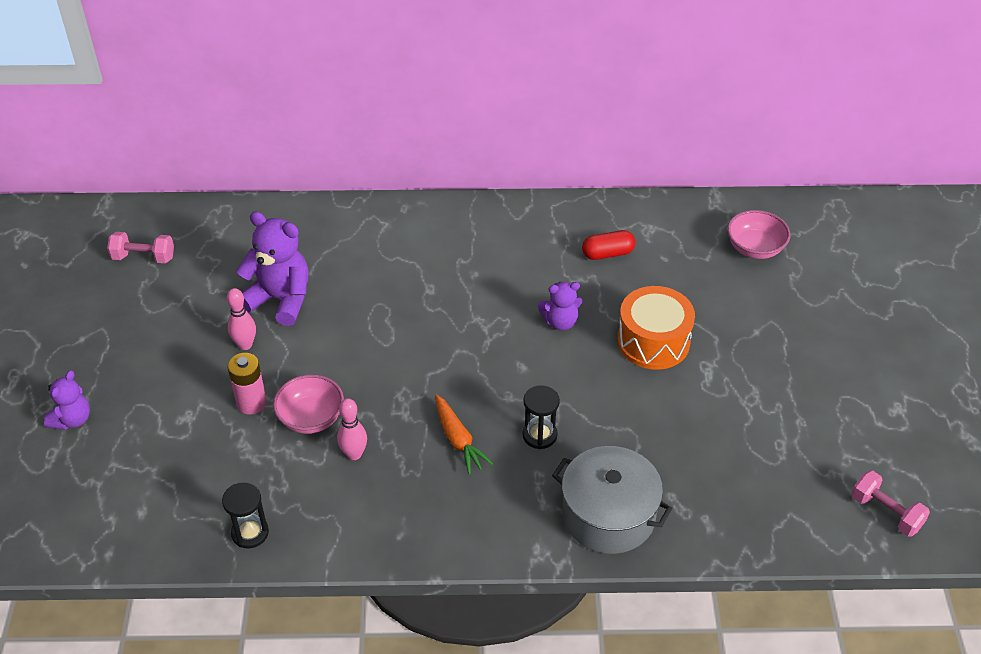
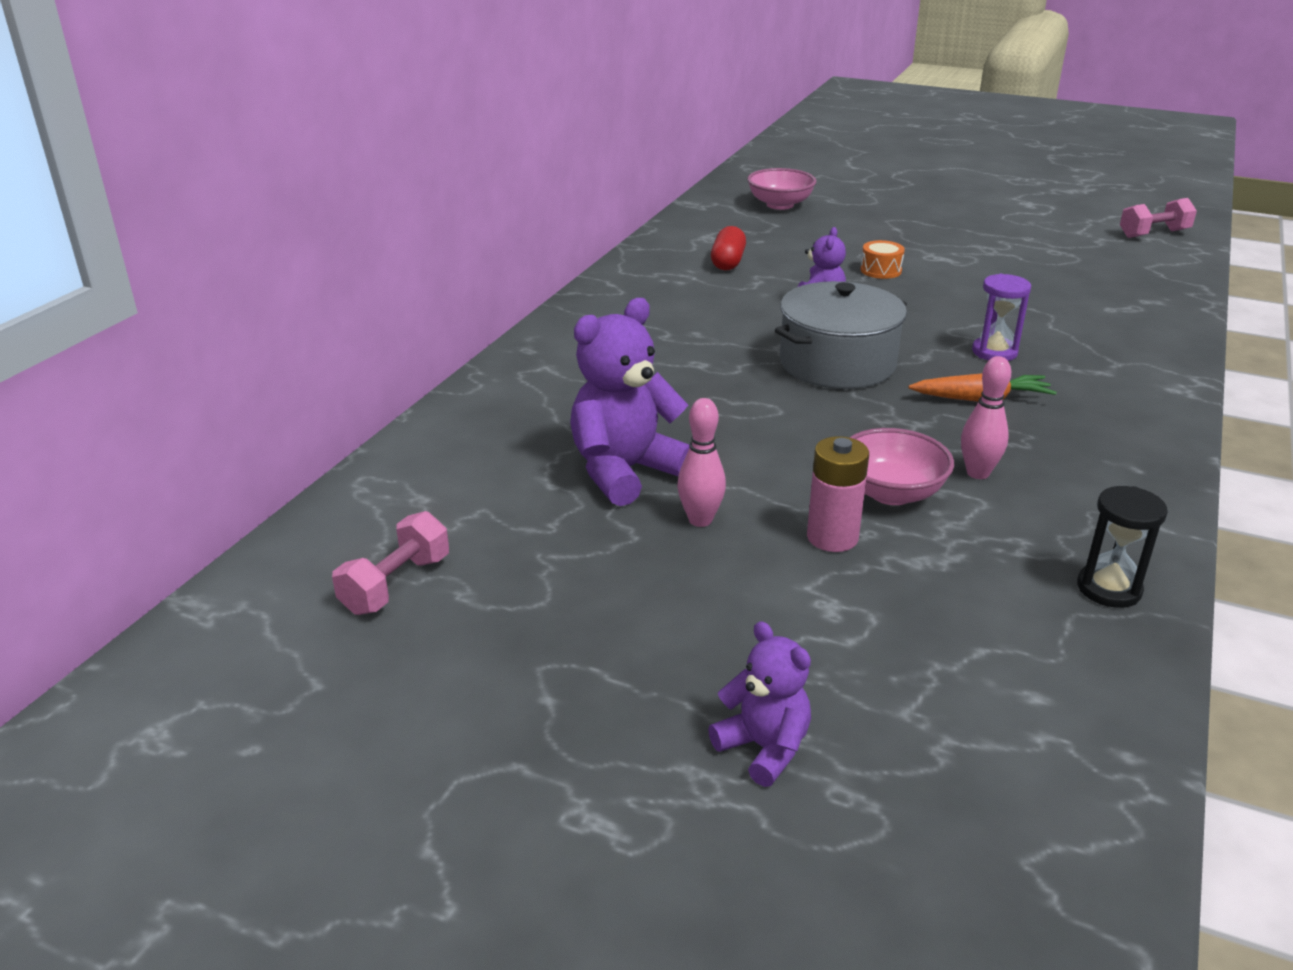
camera: 65 degrees left, 15 degrees down
black hourglass [522,385,560,449] -> purple hourglass [972,274,1031,361]
grey pot [552,446,673,554] -> grey pot moved to [775,281,907,389]
orange drum [617,286,695,370] -> orange drum [860,240,905,279], size x0.48

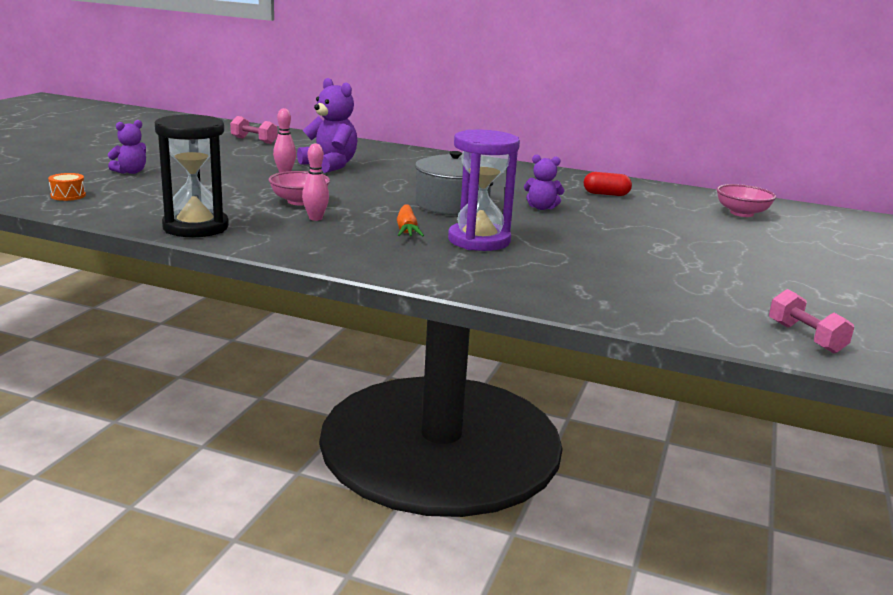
camera: 85 degrees right, 10 degrees down
pink battery [807,436,869,552] -> none
orange drum [860,240,905,279] -> orange drum moved to [48,173,86,201]
purple hourglass [972,274,1031,361] -> purple hourglass [448,130,520,251], size x1.91
black hourglass [1077,486,1168,608] -> black hourglass [155,114,229,238], size x1.91

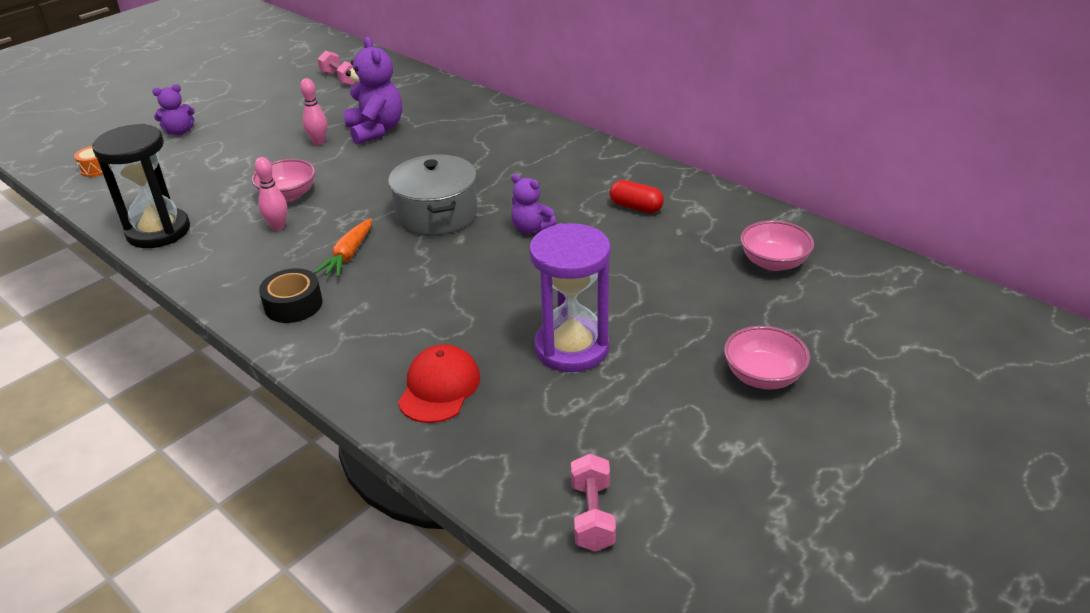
camera: 25 degrees right, 15 degrees up
purple hourglass [448,130,520,251] -> purple hourglass moved to [529,223,611,372]
none -> black tape [259,268,323,323]
none -> red cap [398,344,480,423]
none -> pink bowl [724,326,810,389]

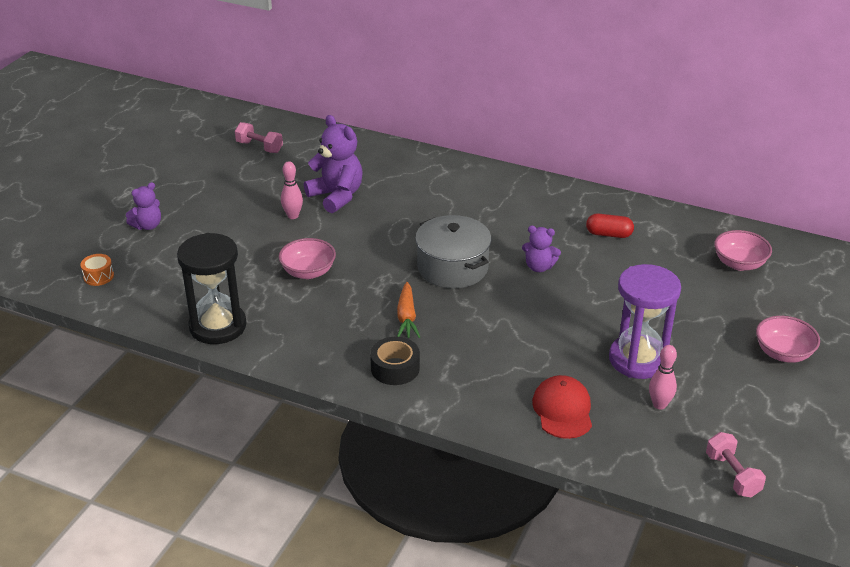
camera: 20 degrees left, 0 degrees up
pink bowling pin [255,157,287,231] -> pink bowling pin moved to [649,345,677,410]

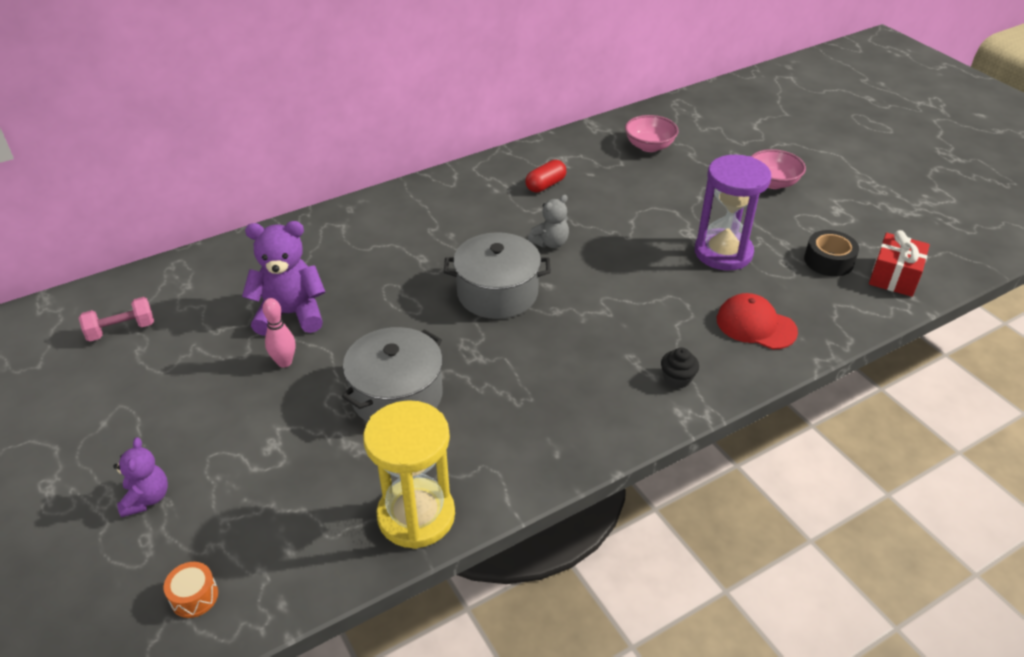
camera: 55 degrees left, 5 degrees up
black hourglass [177,233,246,344] -> yellow hourglass [363,400,455,549]
pink bowl [279,238,336,279] -> grey pot [342,327,443,422]
black tape [370,337,420,385] -> black tape moved to [804,230,859,277]
orange carrot [397,282,420,338] -> none
purple teddy bear [522,226,561,272] -> grey teddy bear [528,195,569,248]
pink bowling pin [649,345,677,410] -> none
pink dumbbell [706,432,766,497] -> red gift [869,230,930,297]
none -> black cupcake [661,348,699,389]

